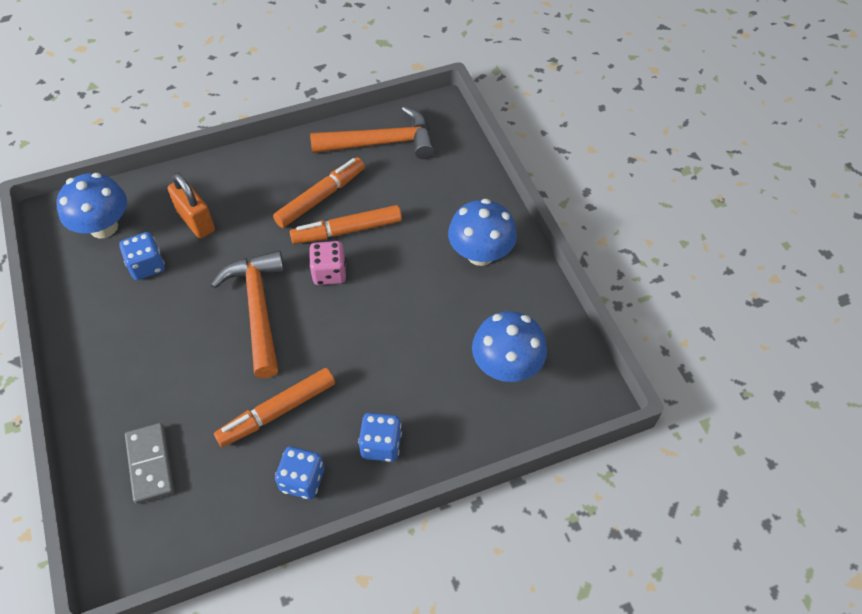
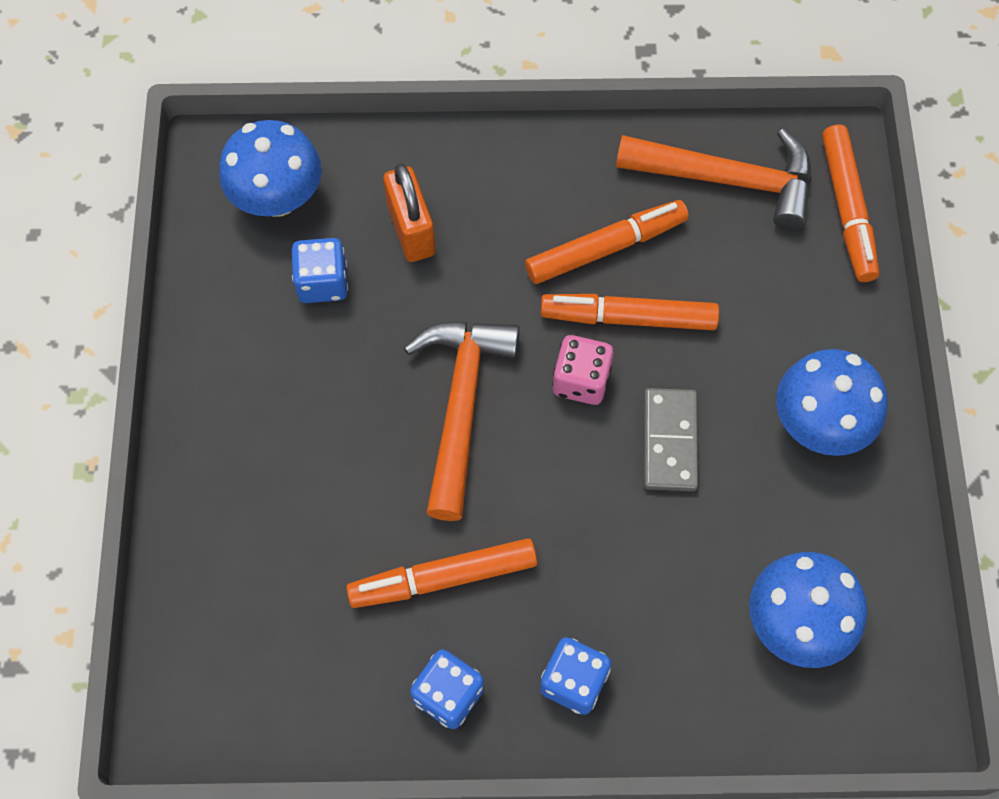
camera: 20 degrees right, 10 degrees up
grey domino [125,423,174,504] -> grey domino moved to [644,388,698,491]
none -> orange marker [822,125,880,282]

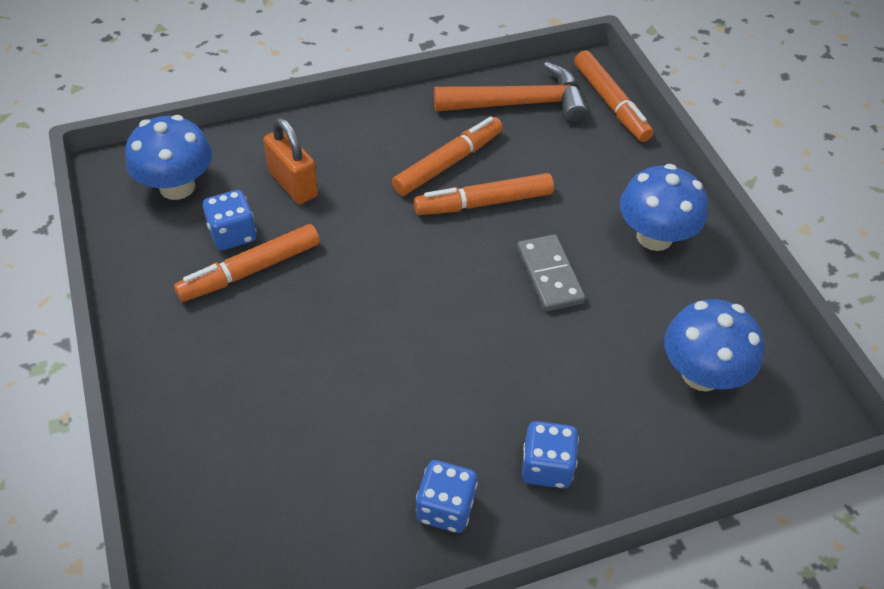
camera: 20 degrees left, 15 degrees down
orange marker [346,538,537,608] -> orange marker moved to [174,224,320,302]
orange hammer [404,322,520,521] -> none
pink dice [552,335,614,405] -> none

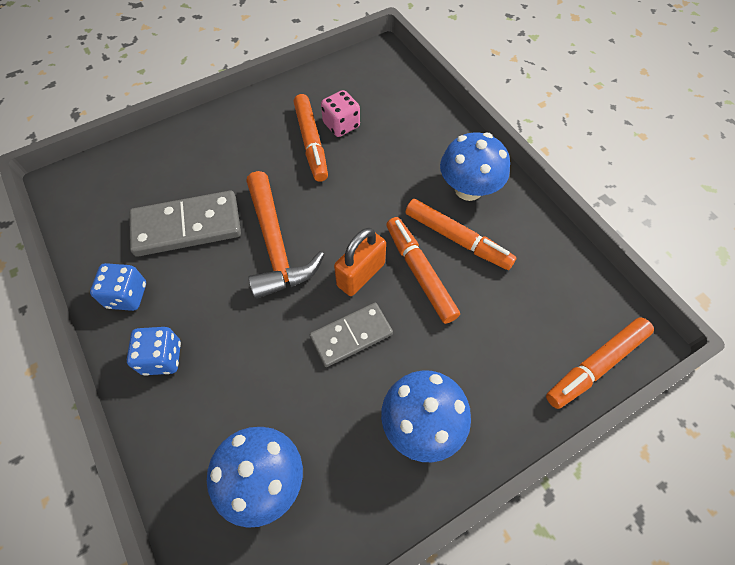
camera: 80 degrees right, 10 degrees up
blue mushroom [125,115,212,200] -> blue mushroom moved to [440,132,510,201]
orange marker [174,224,320,302] -> orange marker turned 150 degrees counterclockwise [294,94,328,182]
blue dice [203,190,256,250] -> pink dice [321,90,360,137]
orange padlock [263,117,318,204] -> orange padlock moved to [334,228,386,296]
orange hammer [434,62,588,124] -> orange hammer moved to [246,171,324,299]
none -> grey domino [129,191,241,257]

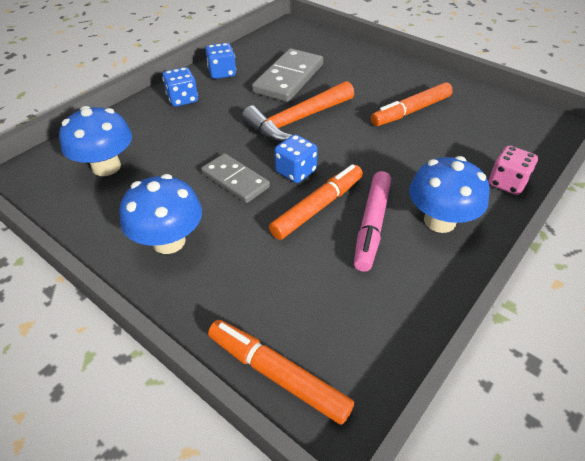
camera: 70 degrees right, 15 degrees down
grey domino [129,191,241,257] -> grey domino turned 60 degrees clockwise [252,48,323,102]
pink dice [321,90,360,137] -> pink dice moved to [489,145,538,195]
orange padlock [334,228,386,296] -> blue dice [274,134,318,183]
orange marker [406,199,517,270] -> pink marker [354,171,391,272]

